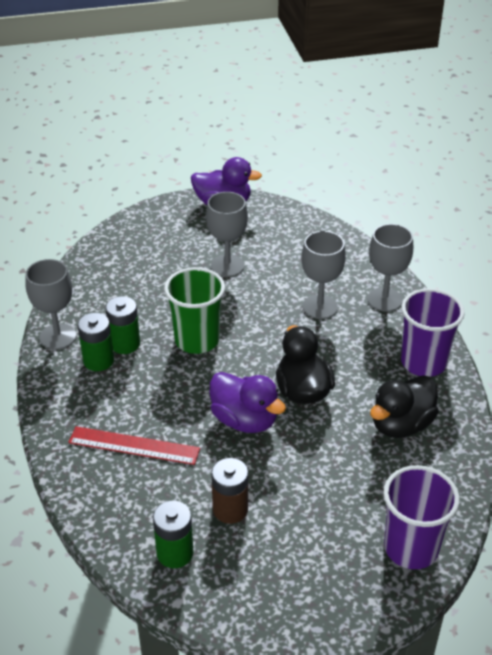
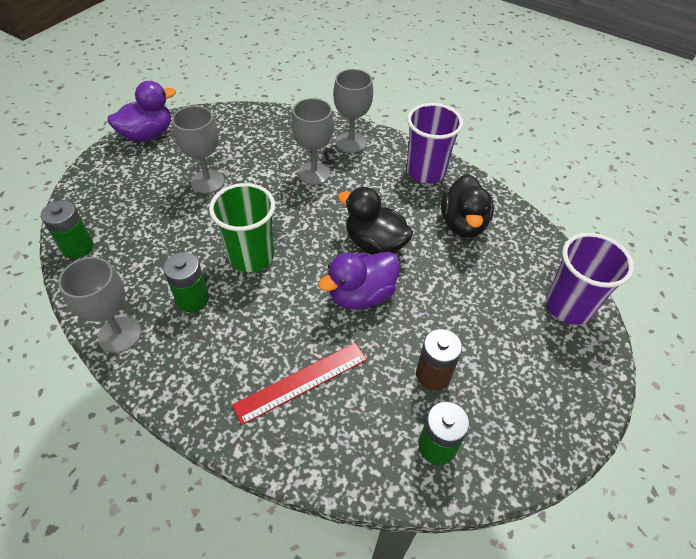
camera: 45 degrees left, 10 degrees up
green battery [78,313,114,371] -> green battery moved to [41,200,93,258]
purple duck [210,372,286,433] -> purple duck turned 150 degrees clockwise [318,252,400,310]

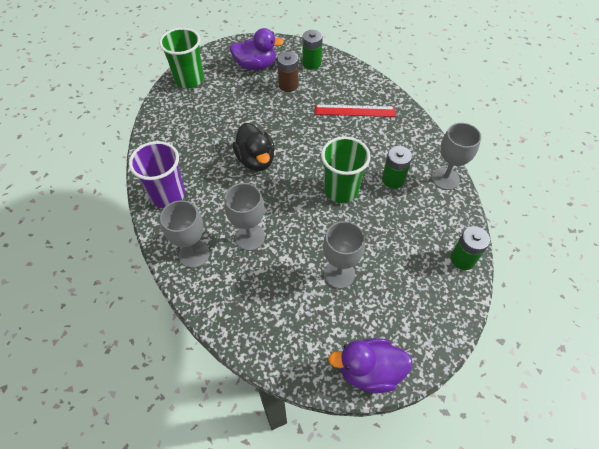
camera: 145 degrees left, 5 degrees up
purple duck [318,252,400,310] -> purple duck moved to [229,28,284,70]
black duck [441,174,494,238] -> none
purple cup [546,233,634,325] -> green cup [159,28,204,88]

